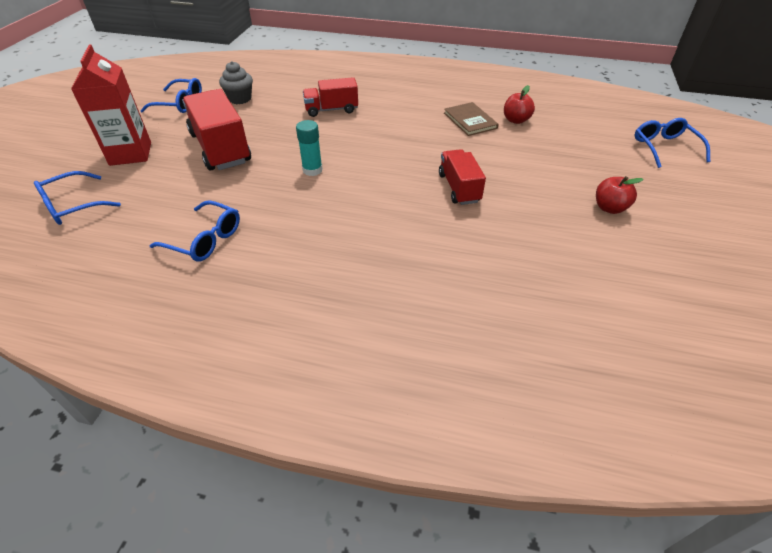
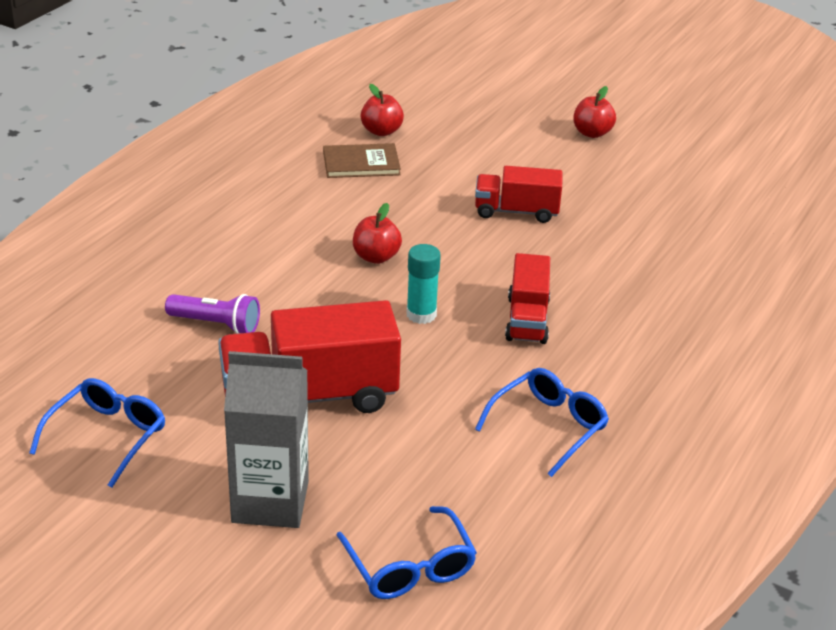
camera: 75 degrees left, 10 degrees down
red carton [71,44,151,166] -> grey carton [224,351,309,528]
grey cupcake [219,61,253,104] -> none
red truck [303,77,358,117] -> red truck moved to [505,253,550,344]
blue glasses [635,118,710,168] -> none
none -> purple flashlight [165,294,260,334]
none -> red apple [353,203,402,264]

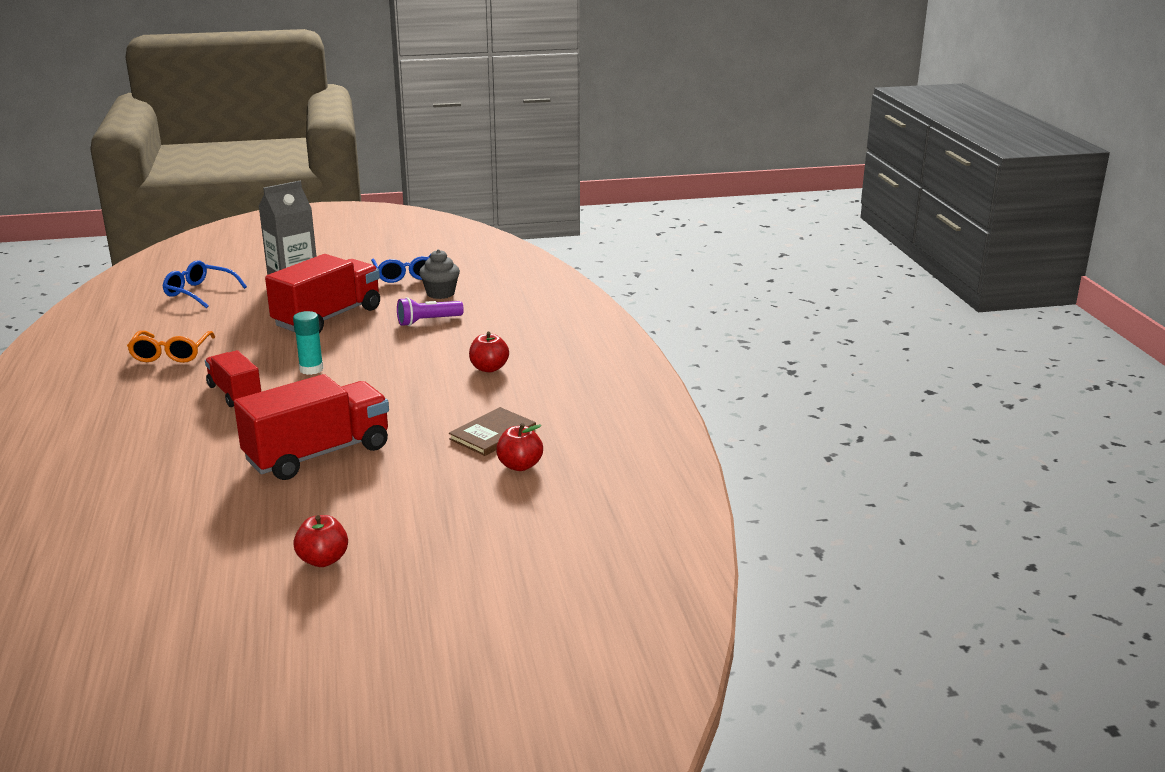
camera: 140 degrees right, 10 degrees down
red apple [353,203,402,264] -> red apple moved to [469,332,509,372]
red truck [475,166,562,223] -> red truck [234,374,389,480], size x1.68
blue glasses [475,368,609,477] -> orange glasses [127,330,215,363]
none -> grey cupcake [419,249,460,299]

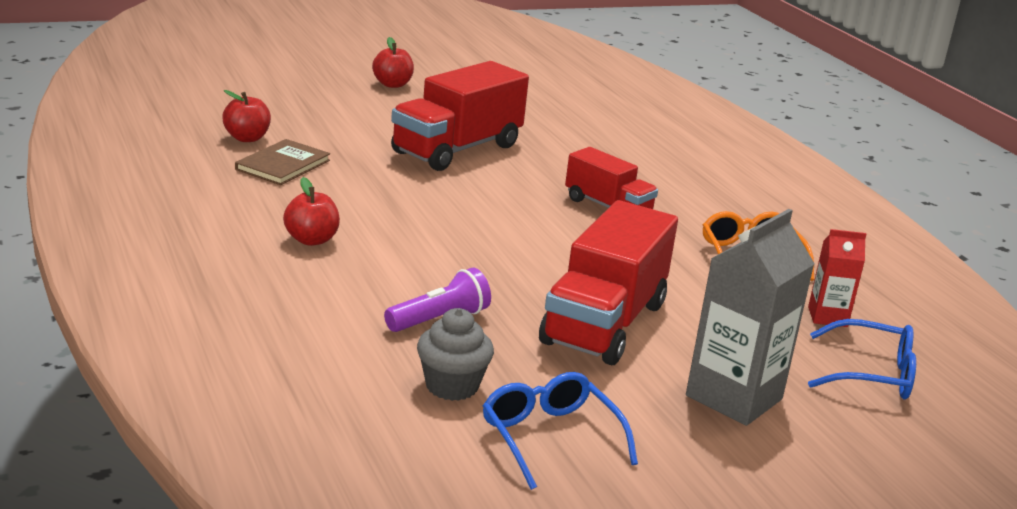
camera: 165 degrees right, 0 degrees up
turquoise glue stick [293,311,324,375] -> none
none -> red carton [808,229,866,327]

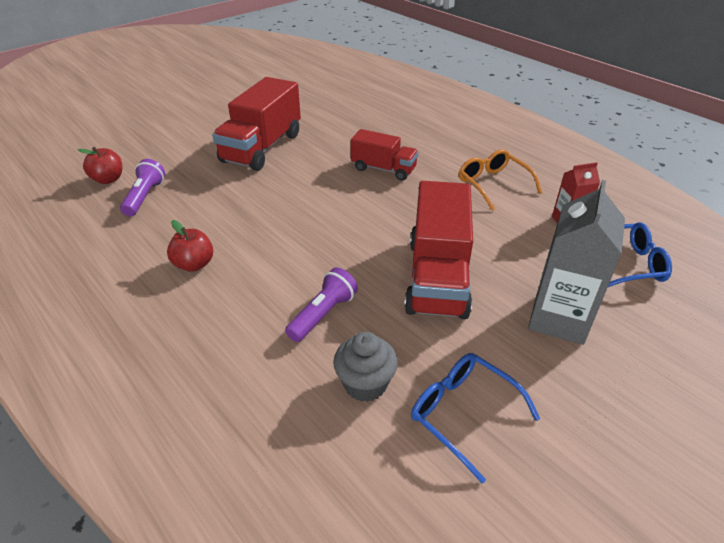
camera: 15 degrees left, 15 degrees up
brown book [235,139,330,185] -> purple flashlight [120,159,165,216]
red apple [372,37,414,88] -> none

